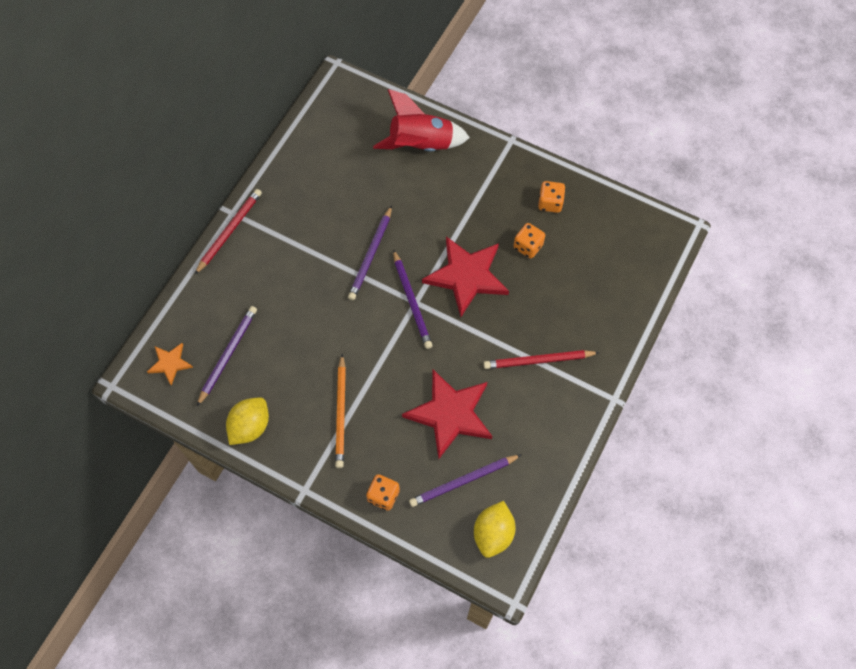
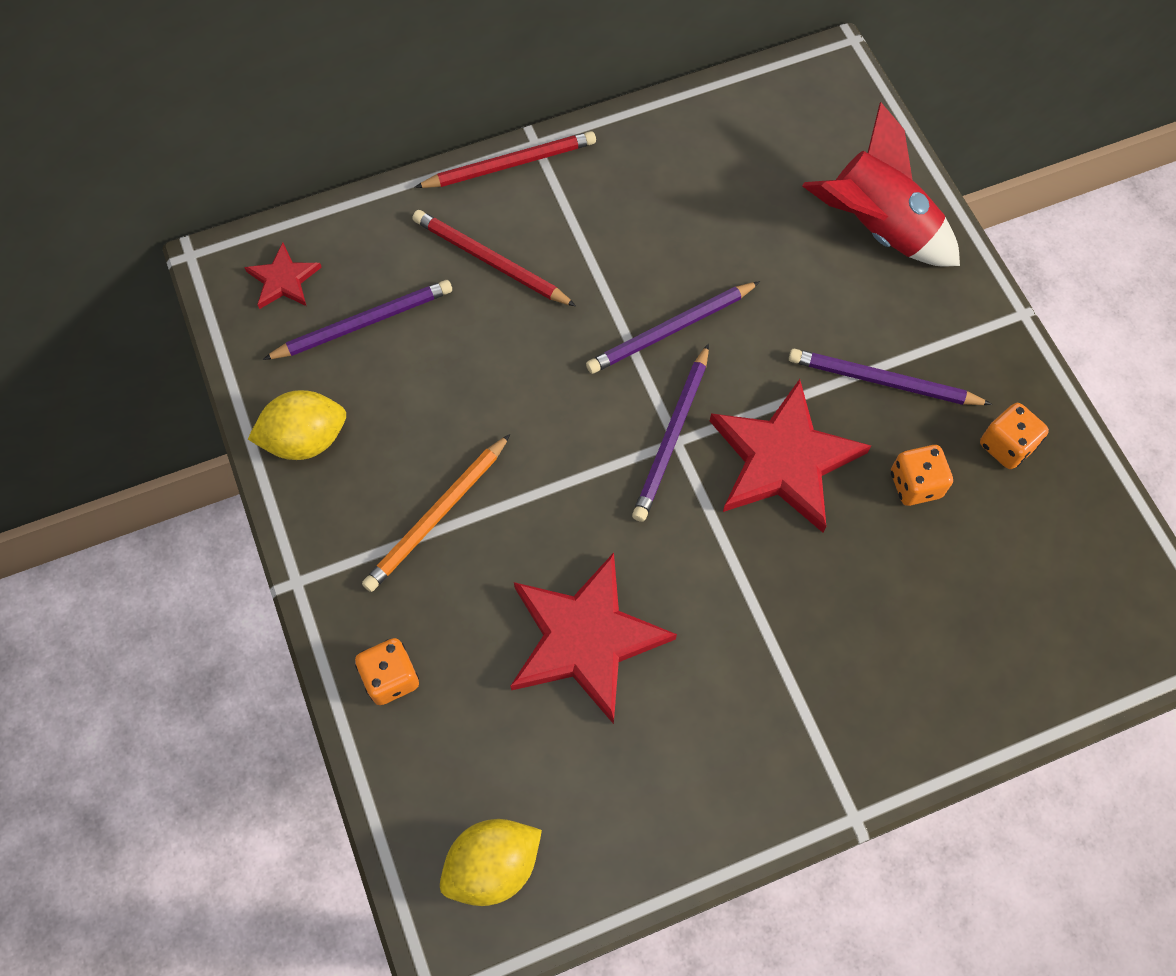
camera: 40 degrees right, 0 degrees up
orange star [147,343,193,385] -> red star [244,243,322,309]
purple pencil [409,454,522,507] -> purple pencil moved to [789,349,992,405]
red pencil [483,350,600,369] -> red pencil moved to [413,210,576,306]

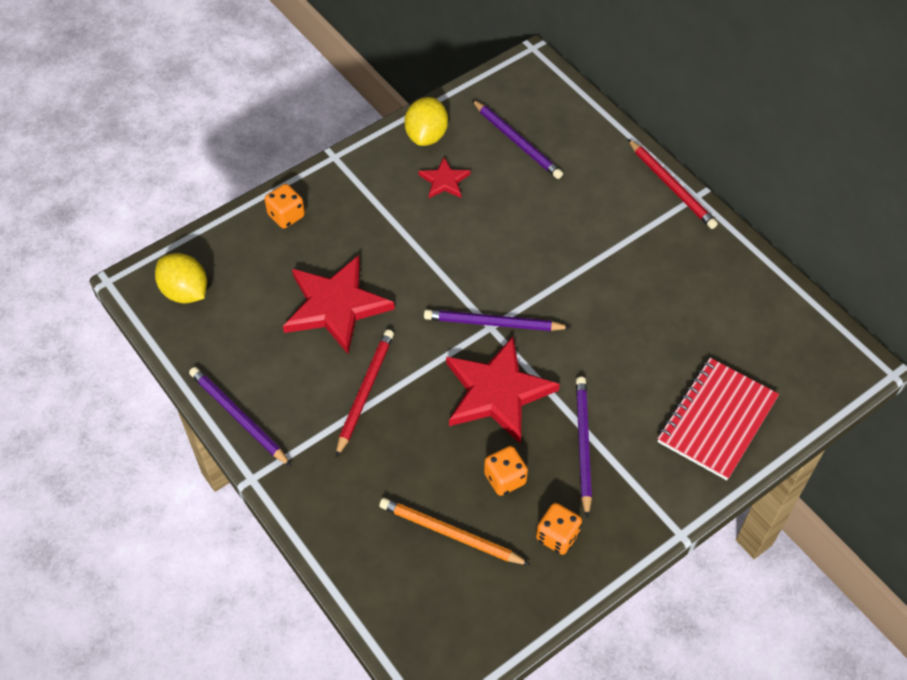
camera: 75 degrees right, 10 degrees down
red star [244,243,322,309] -> red star moved to [418,157,471,198]
yellow lemon [248,390,346,460] -> yellow lemon turned 45 degrees clockwise [405,97,448,146]
orange pencil [362,434,510,592] -> orange pencil moved to [379,498,530,565]
red pencil [413,210,576,306] -> red pencil moved to [336,329,394,457]
purple pencil [586,281,760,374] -> purple pencil moved to [189,367,291,466]
red rocket [802,102,960,267] -> red notebook [657,358,779,480]

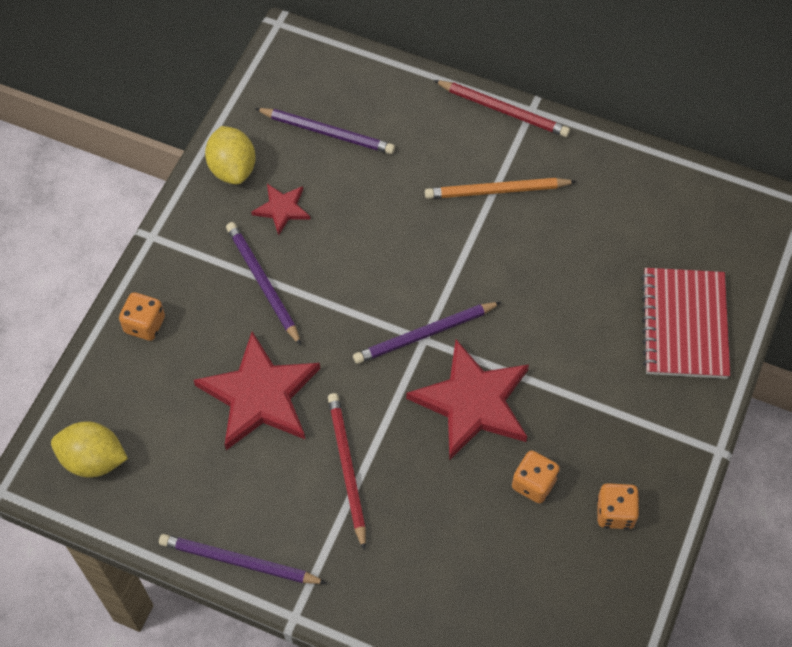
camera: 30 degrees left, 5 degrees up
orange pencil [379,498,530,565] -> orange pencil moved to [425,178,577,199]
purple pencil [576,377,592,518] -> purple pencil moved to [226,222,301,346]

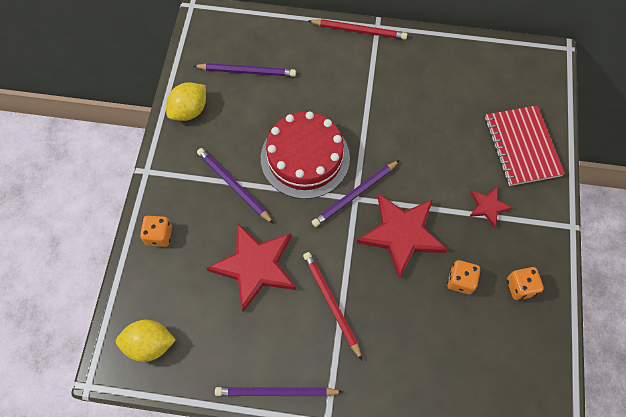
camera: 15 degrees left, 5 degrees up
yellow lemon [205,126,256,185] -> yellow lemon turned 75 degrees clockwise [166,82,206,121]
red star [251,184,311,236] -> red star moved to [469,187,512,228]
orange pencil [425,178,577,199] -> none
none -> red cake [261,111,350,199]

